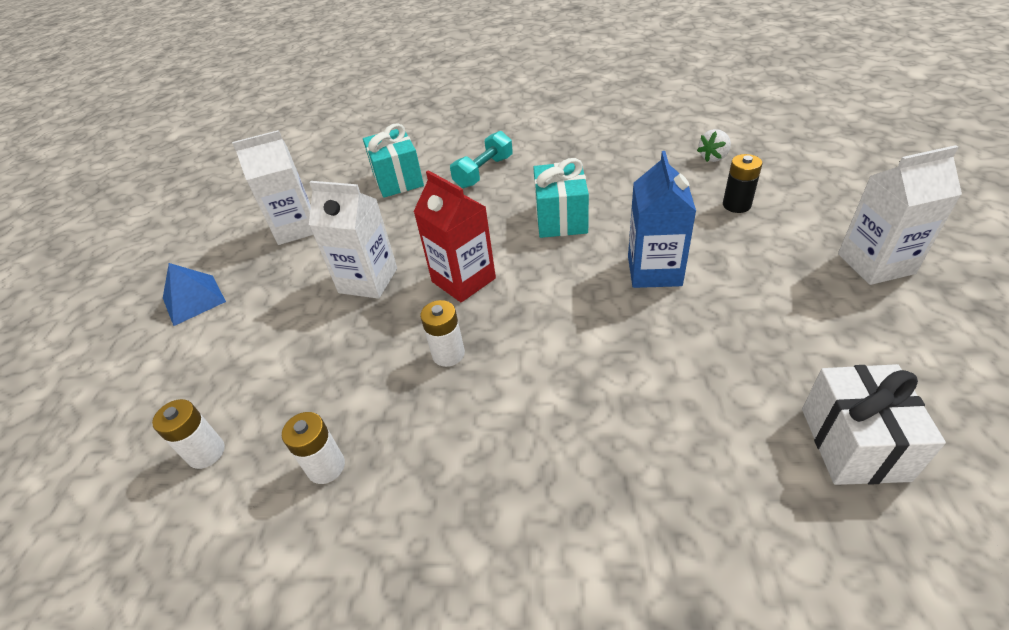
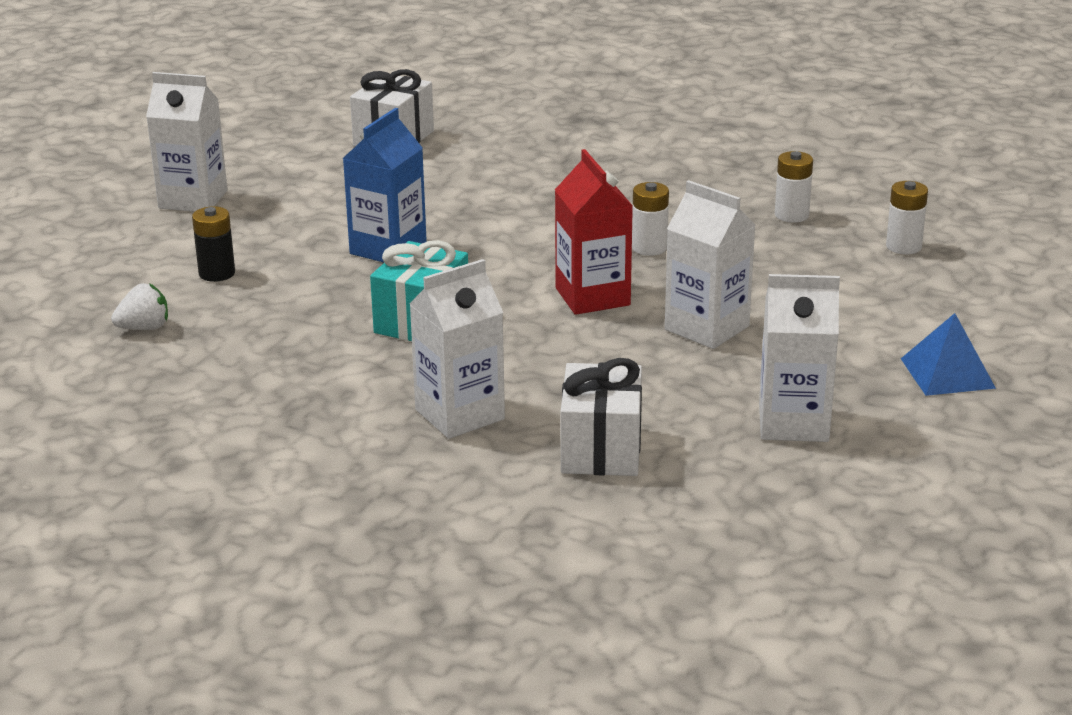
camera: 160 degrees left, 15 degrees down
turquoise gift [363,123,424,198] -> white gift [561,358,642,476]
turquoise dumbbell [450,131,513,188] -> white carton [409,259,505,439]

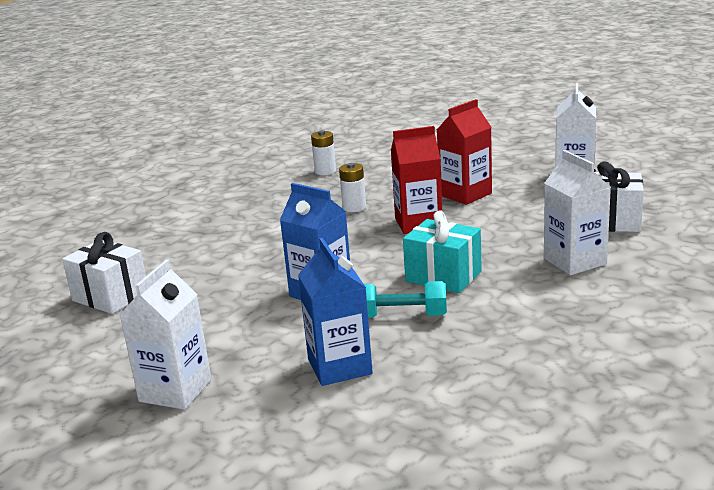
camera: 80 degrees left, 5 degrees down
white strawberry [111,283,168,330] -> none
black battery [192,206,235,282] -> blue carton [298,238,373,386]
white carton [665,180,755,349] -> red carton [437,99,492,205]
white battery [886,181,928,254] -> none
blue pyramid [901,313,996,396] -> none
none -> turquoise dumbbell [364,281,447,318]

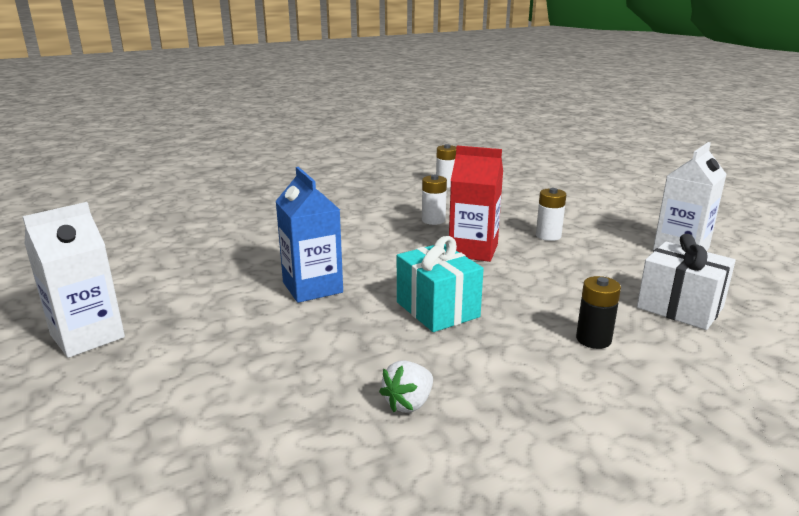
camera: 25 degrees right, 0 degrees up
white gift [62,232,146,314] -> none
blue carton [298,238,373,386] -> none
turquoise dumbbell [364,281,447,318] -> none
red carton [437,99,492,205] -> white battery [536,188,566,241]
white carton [544,150,611,275] -> black battery [576,276,621,349]
none -> white strawberry [379,361,433,413]

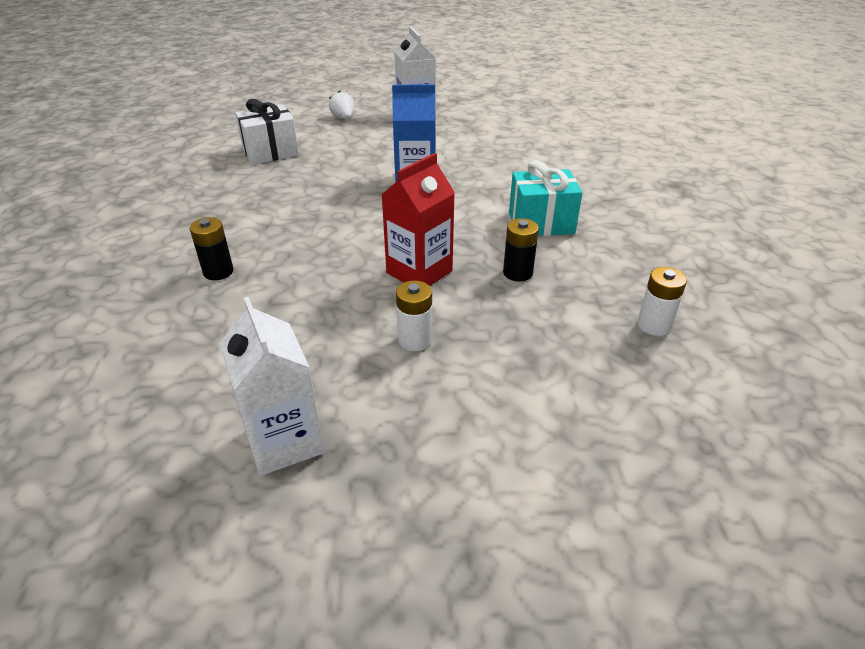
camera: 115 degrees right, 15 degrees up
white strawberry [379,361,433,413] -> white strawberry moved to [329,90,354,119]
turquoise gift [397,236,484,332] -> turquoise gift moved to [509,160,583,236]
white battery [422,175,447,225] -> black battery [503,218,539,282]
white gift [637,234,736,330] -> white gift moved to [235,99,299,165]

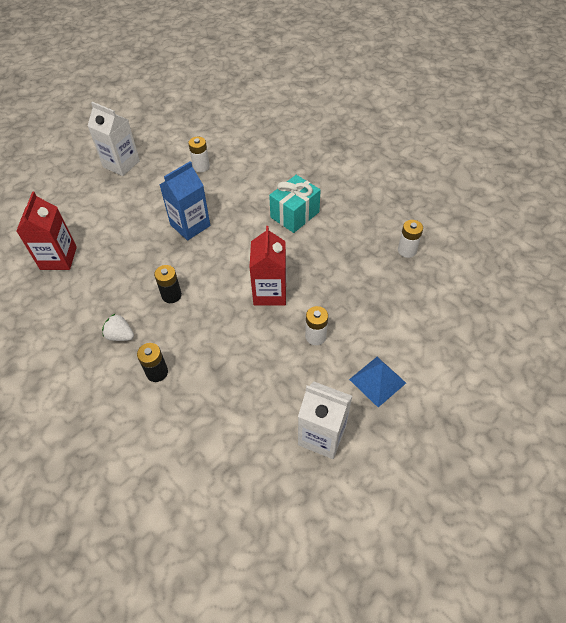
camera: 40 degrees left, 15 degrees up
white gift [235,99,299,165] -> red carton [16,192,77,270]
white strawberry [329,90,354,119] -> white strawberry moved to [102,314,134,341]
black battery [503,218,539,282] -> black battery moved to [154,265,182,303]
none -> white battery [188,137,210,172]
none -> blue pyramid [349,357,406,407]

